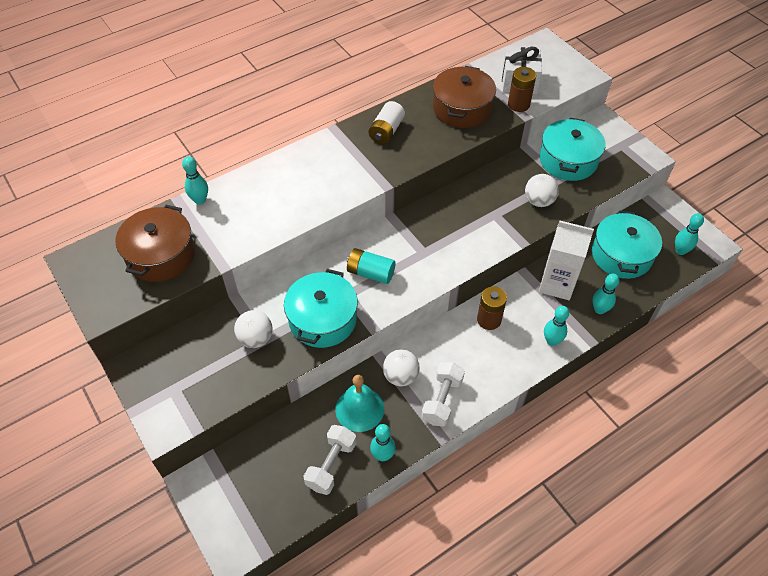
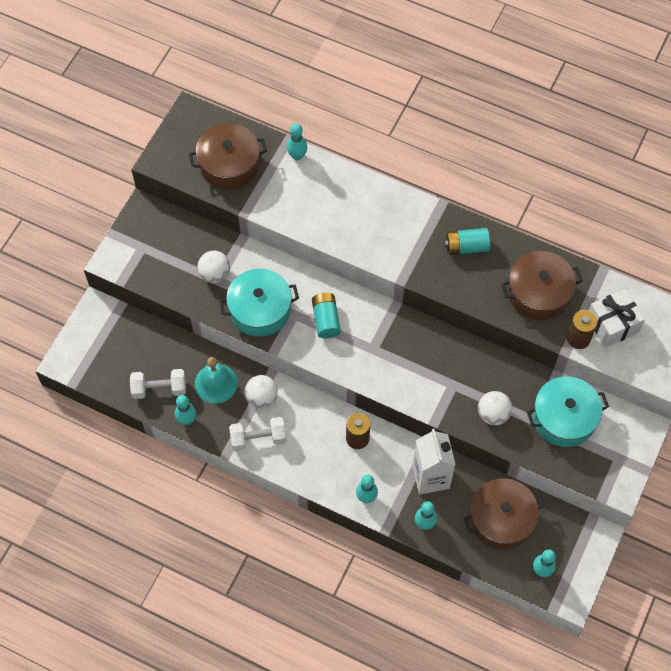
camera: 60 degrees right, 10 degrees up
white battery [369,101,405,144] -> turquoise battery [444,228,490,255]
turquoise pot [592,210,662,279] -> brown pot [464,478,545,550]

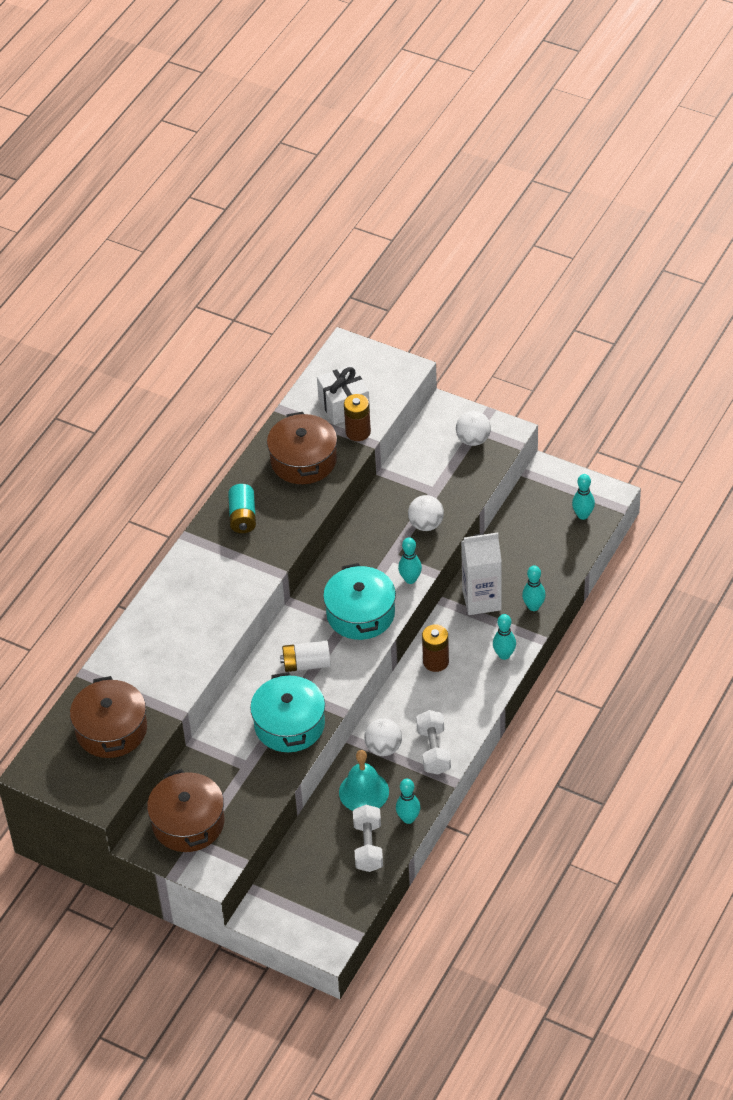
camera: 85 degrees left, 15 degrees down
white ball [197,251,230,283] -> white ball moved to [456,411,491,446]
turquoise bowling pin [287,123,307,161] -> turquoise bowling pin moved to [398,537,422,584]
turquoise battery [312,293,341,339] -> white battery [280,641,331,672]
brown pot [464,478,545,550] -> brown pot moved to [147,769,224,852]
turquoise pot [527,376,609,447] -> turquoise pot moved to [323,563,396,640]

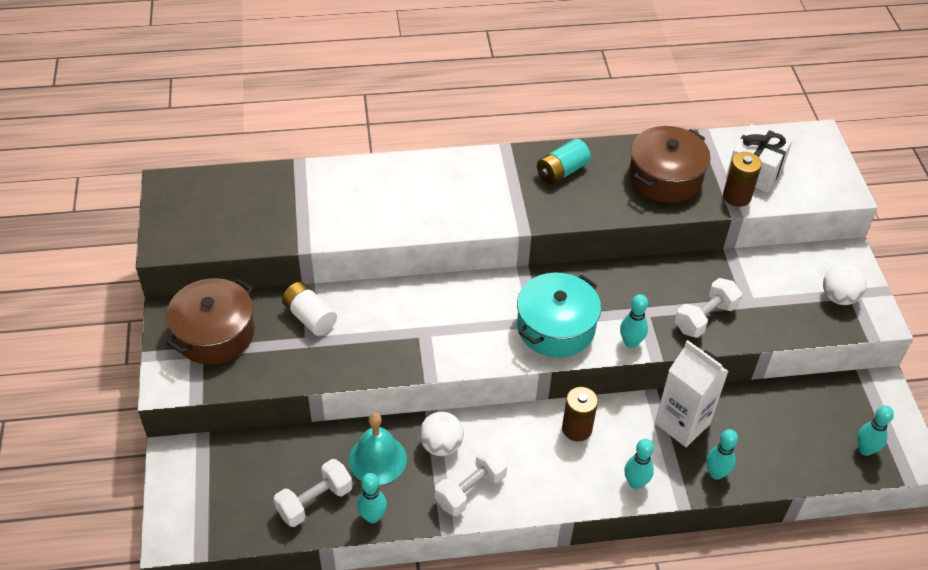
camera: 50 degrees right, 0 degrees up
brown pot [70,676,147,758] -> none
turquoise pot [250,672,325,752] -> none
white battery [280,641,331,672] -> white battery moved to [282,282,337,336]
white ball [408,495,444,531] -> white dumbbell [675,278,742,338]

